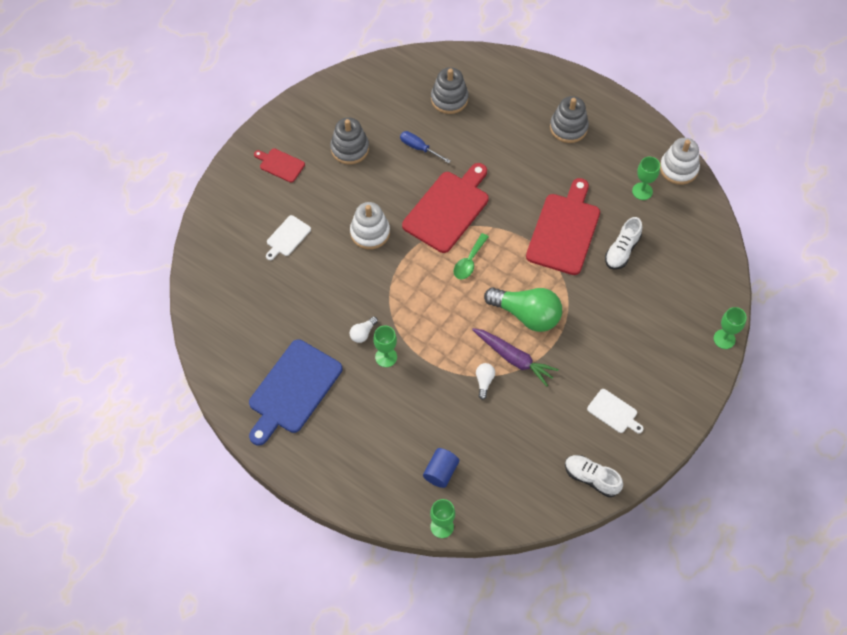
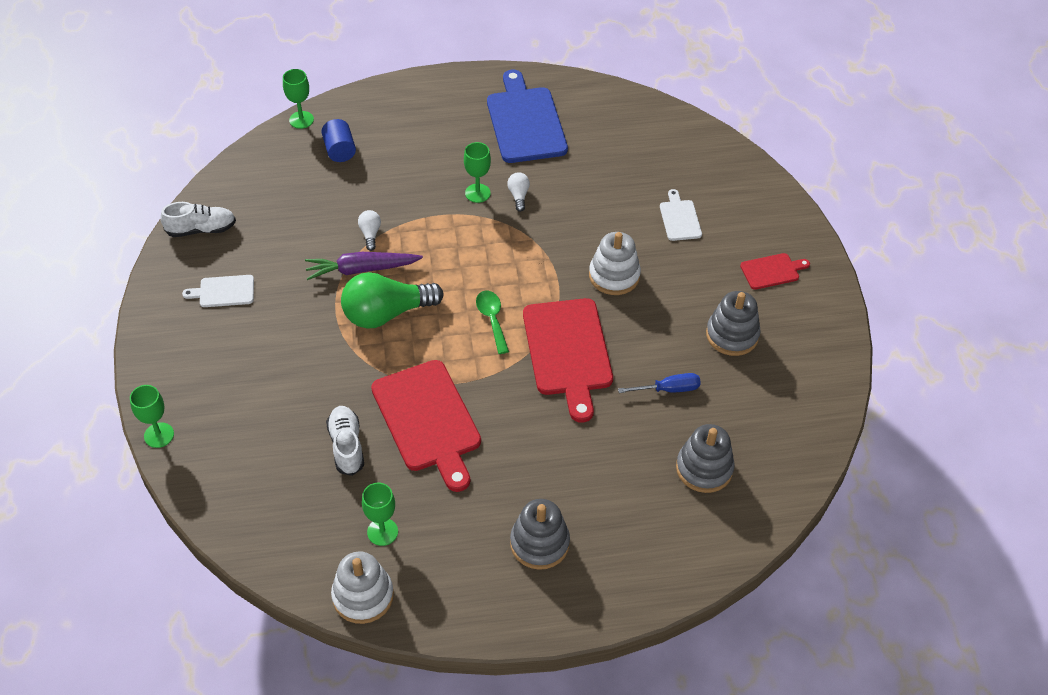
camera: 135 degrees right, 10 degrees down
white light bulb [476,363,495,400] -> white light bulb turned 150 degrees counterclockwise [358,210,381,251]

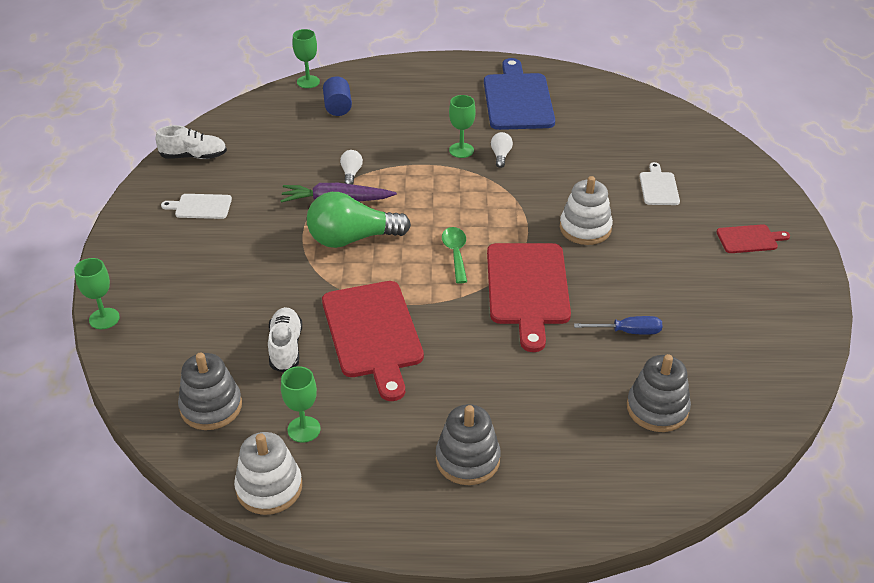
camera: 10 degrees right, 10 degrees down
grey stacking toy [706,291,761,356] -> grey stacking toy moved to [178,352,242,430]

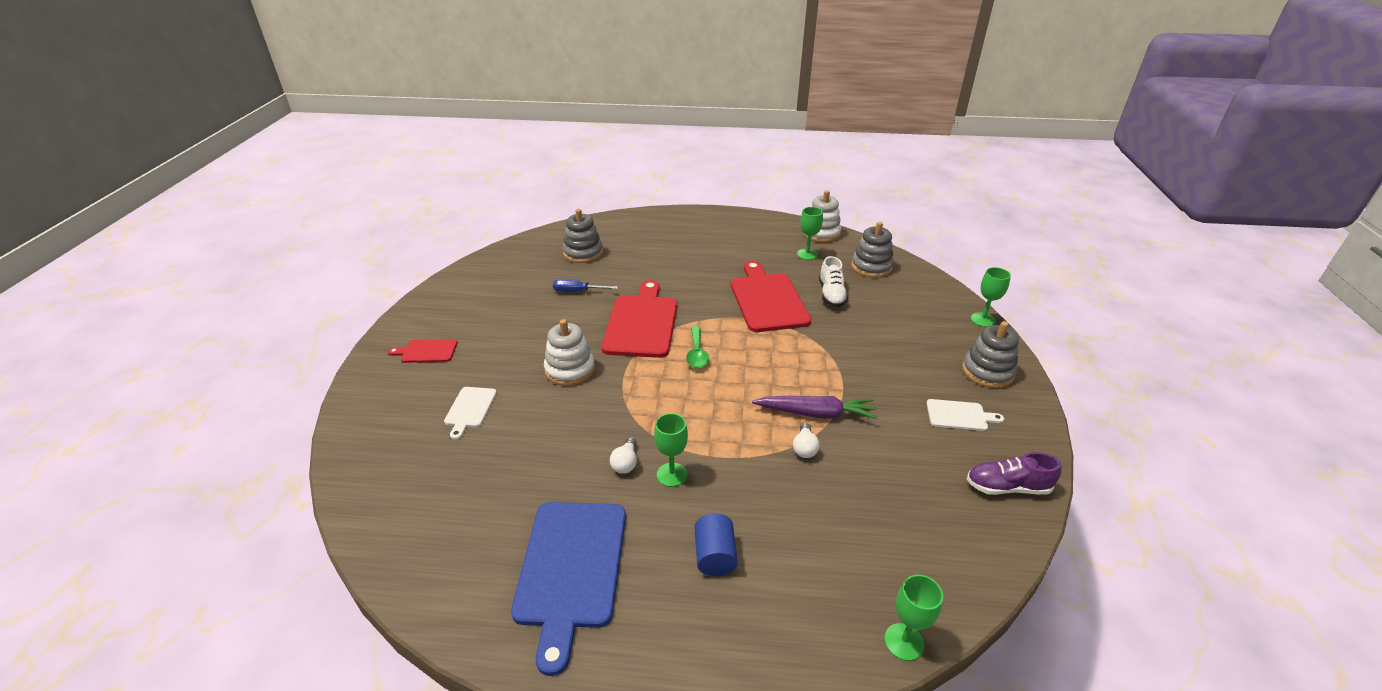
camera: 175 degrees left, 5 degrees down
white shoe [156,125,227,159] -> purple shoe [967,452,1062,495]
green light bulb [307,192,411,248] -> none
blue cylinder [323,76,352,116] -> blue cylinder moved to [695,513,738,576]
grey stacking toy [436,404,501,485] -> grey stacking toy moved to [962,321,1019,388]

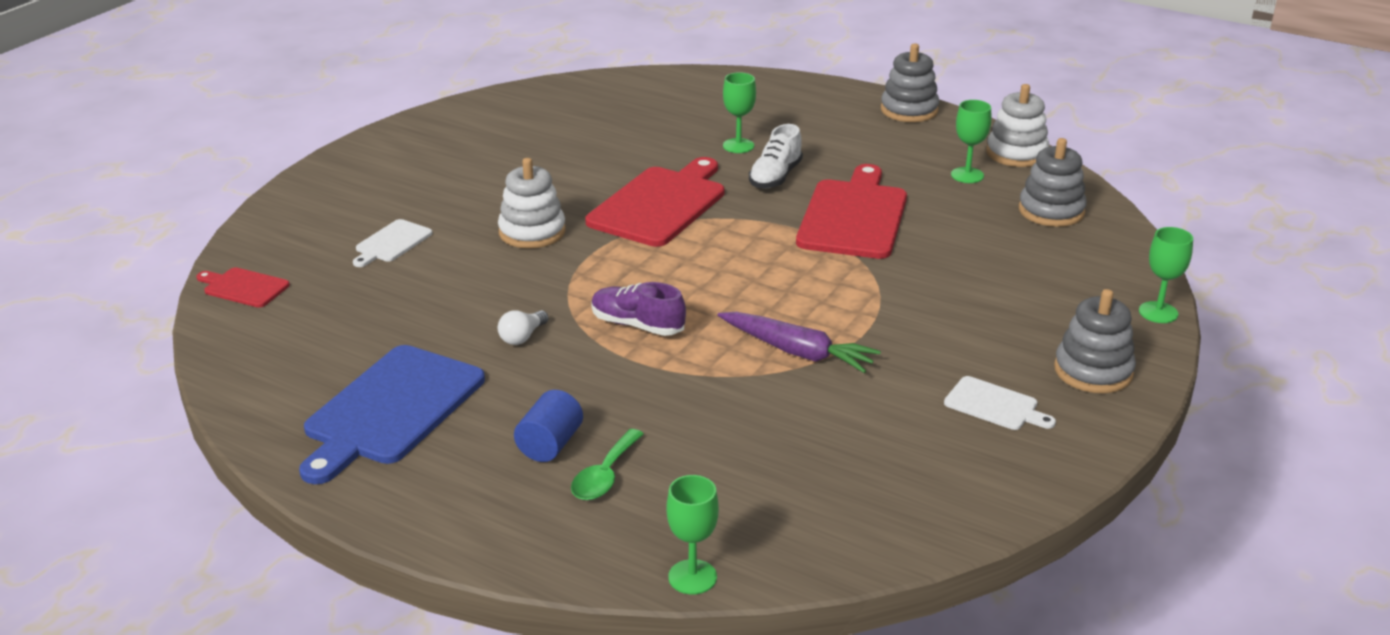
camera: 25 degrees right, 5 degrees down
red cutting board [388,339,458,363] -> red cutting board moved to [196,267,290,307]
blue screwdriver [553,279,618,292] -> none
grey stacking toy [563,209,603,263] -> grey stacking toy moved to [881,43,939,122]
green goblet [654,413,688,487] -> green goblet moved to [723,72,756,153]
green spoon [686,326,709,369] -> green spoon moved to [571,429,644,500]
white light bulb [793,423,819,458] -> none
white shoe [819,256,848,307] -> white shoe moved to [749,124,803,189]
purple shoe [967,452,1062,495] -> purple shoe moved to [591,282,686,336]

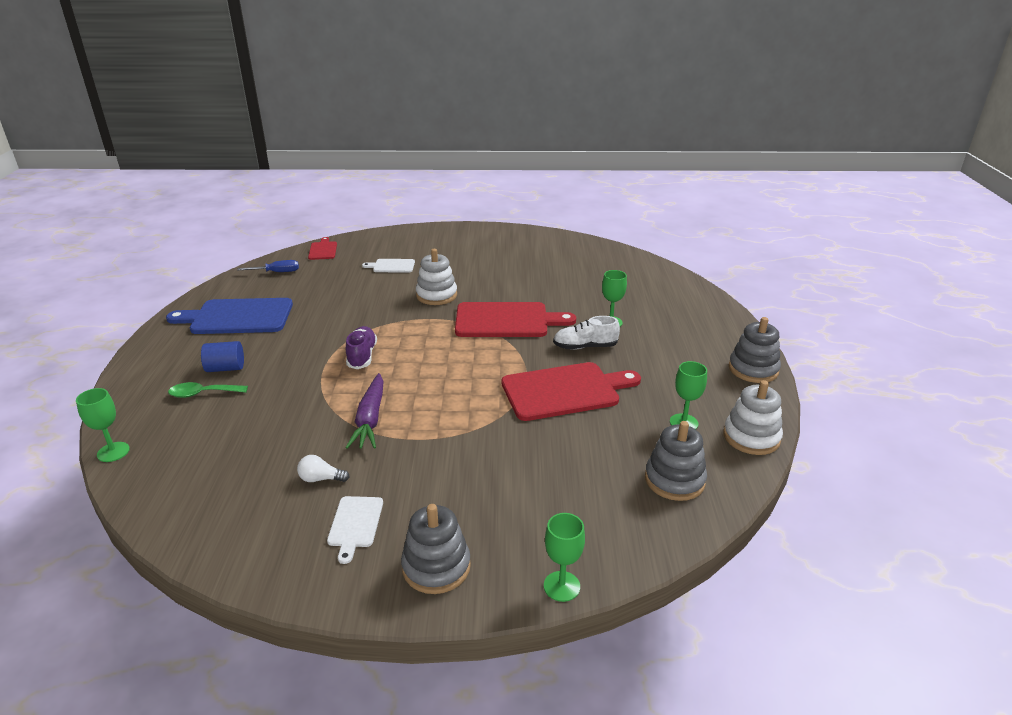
camera: 60 degrees right, 0 degrees up
white light bulb [498,310,549,345] -> white light bulb moved to [297,455,349,482]
none -> blue screwdriver [237,260,299,272]

